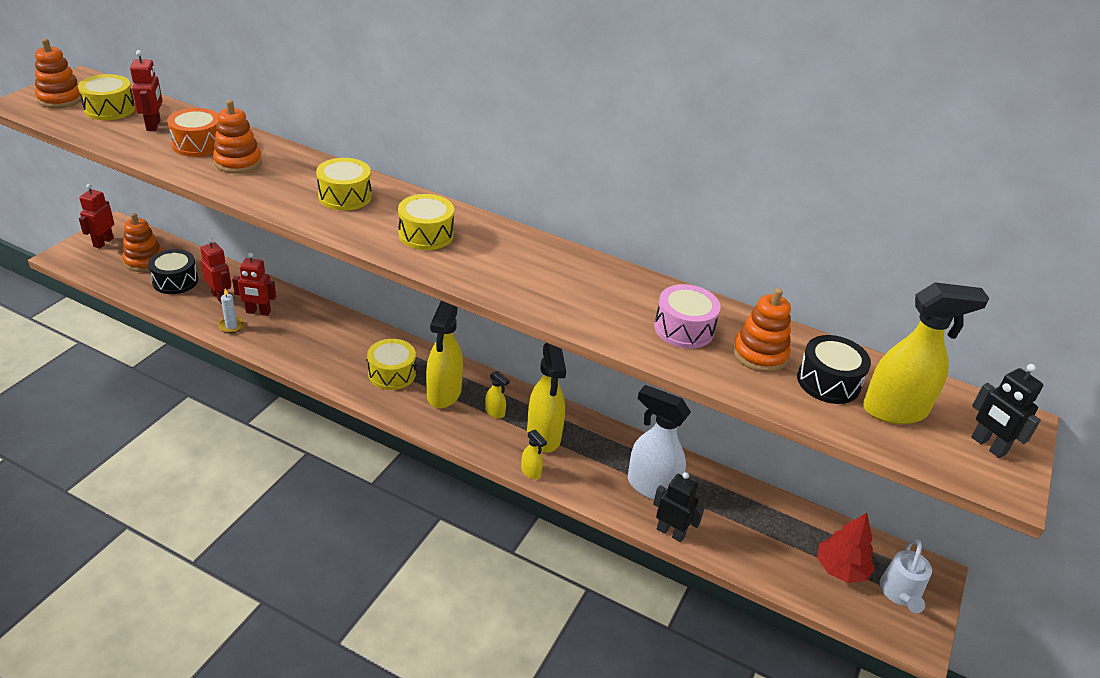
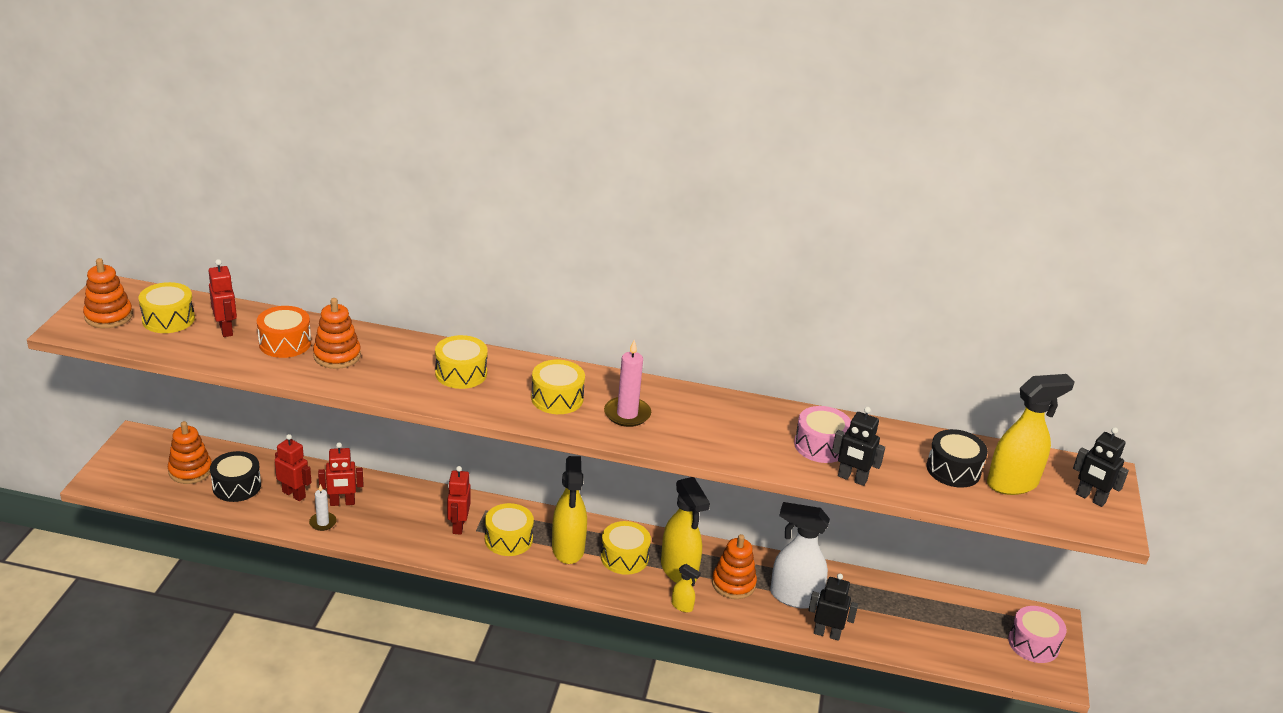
camera: 15 degrees left, 5 degrees down
red robot [79,184,114,249] -> red robot moved to [447,466,471,535]
yellow spray bottle [485,371,510,419] -> yellow drum [601,521,651,575]
orange stacking toy [733,288,791,372] -> orange stacking toy moved to [712,534,757,599]
red tree [817,513,875,583] -> none
white watering can [880,539,932,613] -> pink drum [1008,606,1067,663]
none -> pink candle [604,340,651,427]
none -> black robot [832,407,885,486]

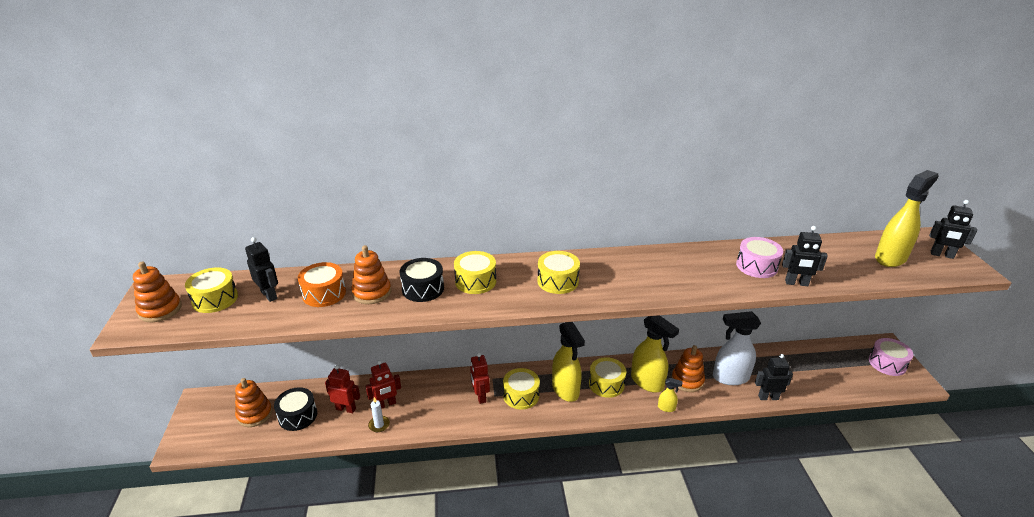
camera: 15 degrees left, 0 degrees up
red robot [209,259,237,337] -> black robot [245,237,278,302]
pink candle [604,340,651,427] -> none
black drum [926,429,988,488] -> black drum moved to [400,258,444,302]

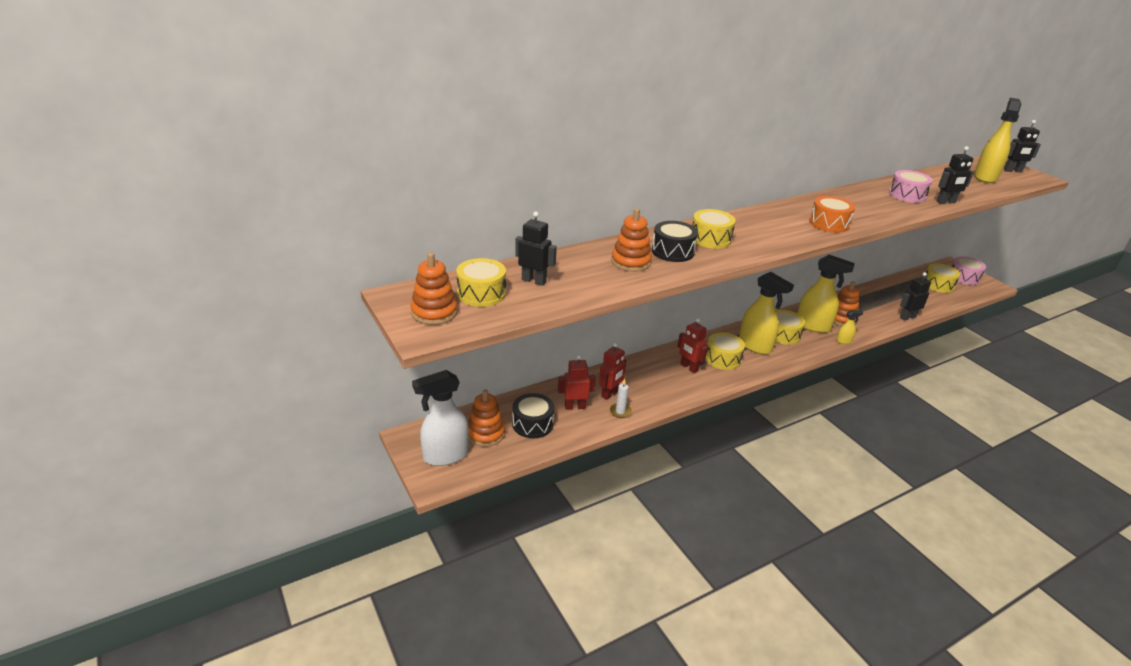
camera: 25 degrees left, 0 degrees up
orange drum [298,262,346,307] -> orange drum moved to [809,196,855,233]
yellow drum [537,251,580,294] -> yellow drum moved to [924,263,960,293]
white spray bottle [713,311,761,385] -> white spray bottle moved to [412,370,469,466]

